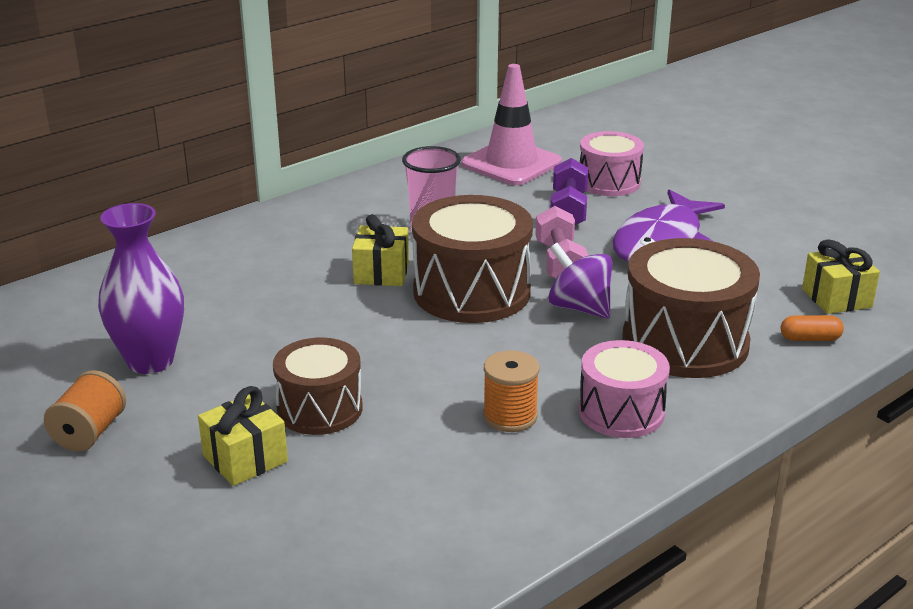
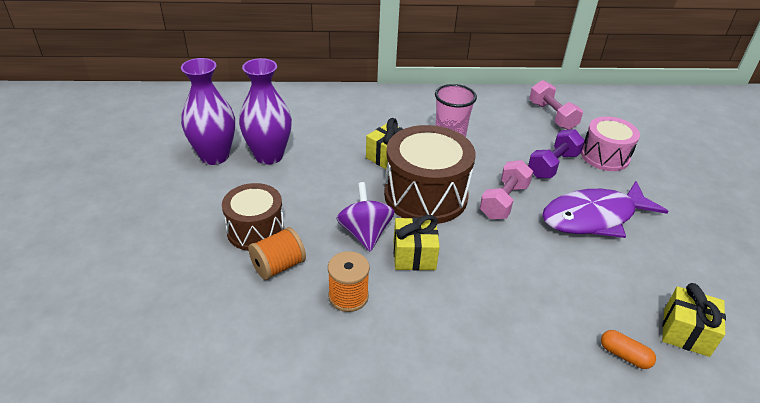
camera: 35 degrees right, 10 degrees up
orange spool [44,370,126,451] -> orange spool moved to [248,227,306,280]
yellow gift [198,386,288,486] -> yellow gift moved to [394,215,440,271]
pink traffic cone [461,64,562,185] -> pink dumbbell [529,80,583,130]
purple spinning top [548,243,612,319] -> purple spinning top moved to [337,182,395,251]
pink drum [579,340,670,438] -> none
brown drum [622,238,760,378] -> none
none -> purple vase [239,58,292,165]

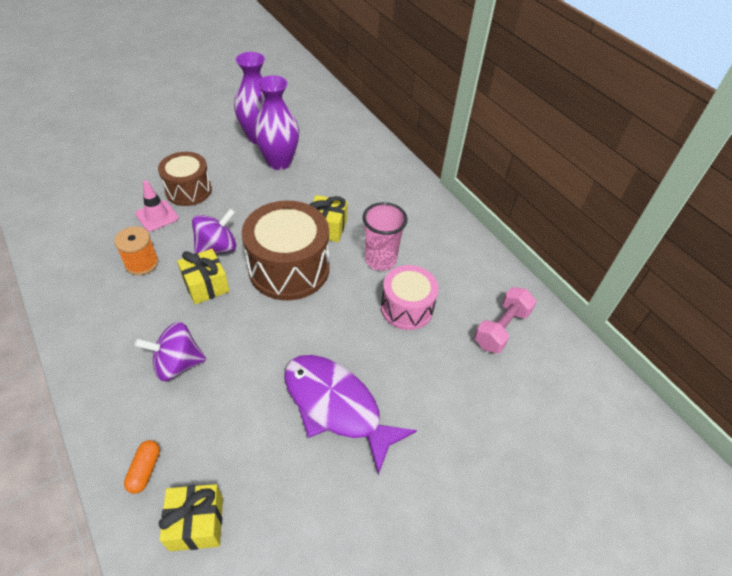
camera: 60 degrees right, 10 degrees up
orange spool [248,227,306,280] -> pink traffic cone [135,180,179,232]
pink dumbbell [480,160,533,219] -> none
purple dumbbell [528,129,585,178] -> none
pink drum [581,116,640,171] -> pink drum moved to [381,265,439,330]
none -> purple spinning top [135,322,206,381]

